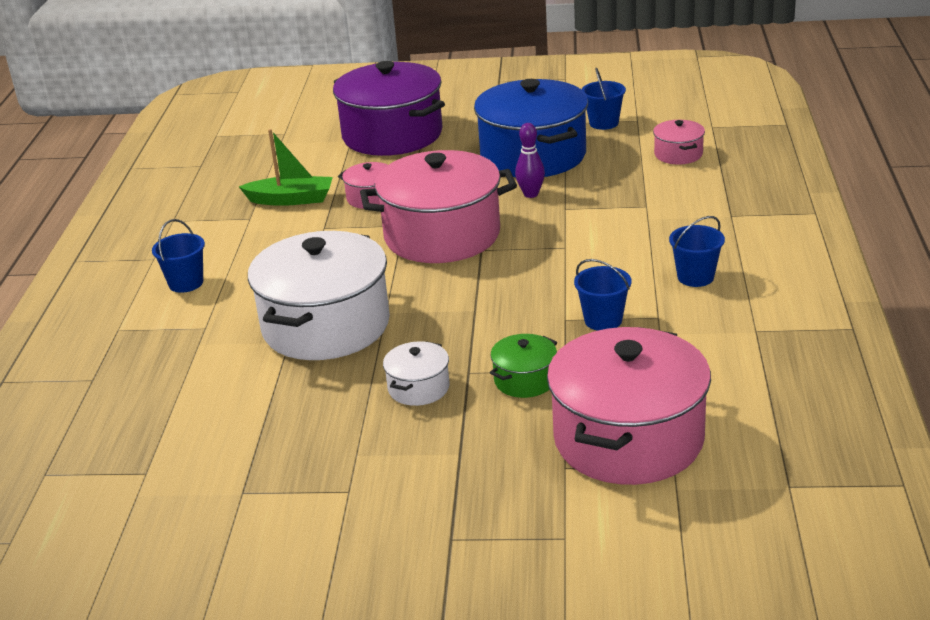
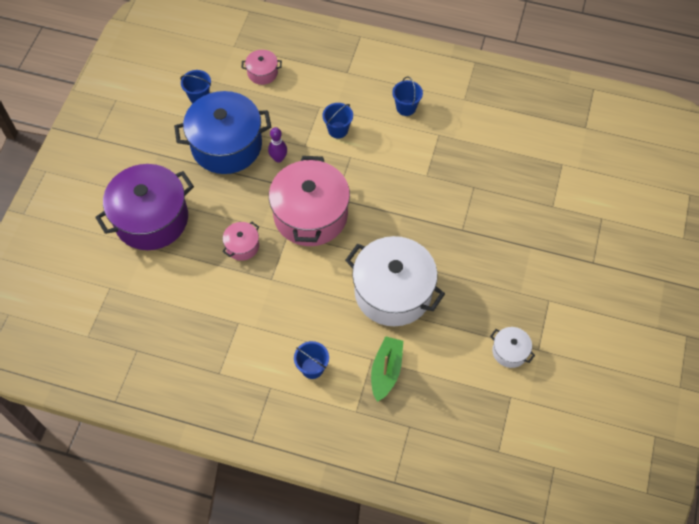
camera: 80 degrees left, 30 degrees up
green boat [239,129,333,206] -> green boat moved to [371,336,403,402]
white pot [383,341,450,406] -> white pot moved to [490,327,535,368]
green pot [490,334,557,398] -> none
pink pot [547,327,711,485] -> none
blue bucket [574,259,632,331] -> blue bucket moved to [322,103,353,139]

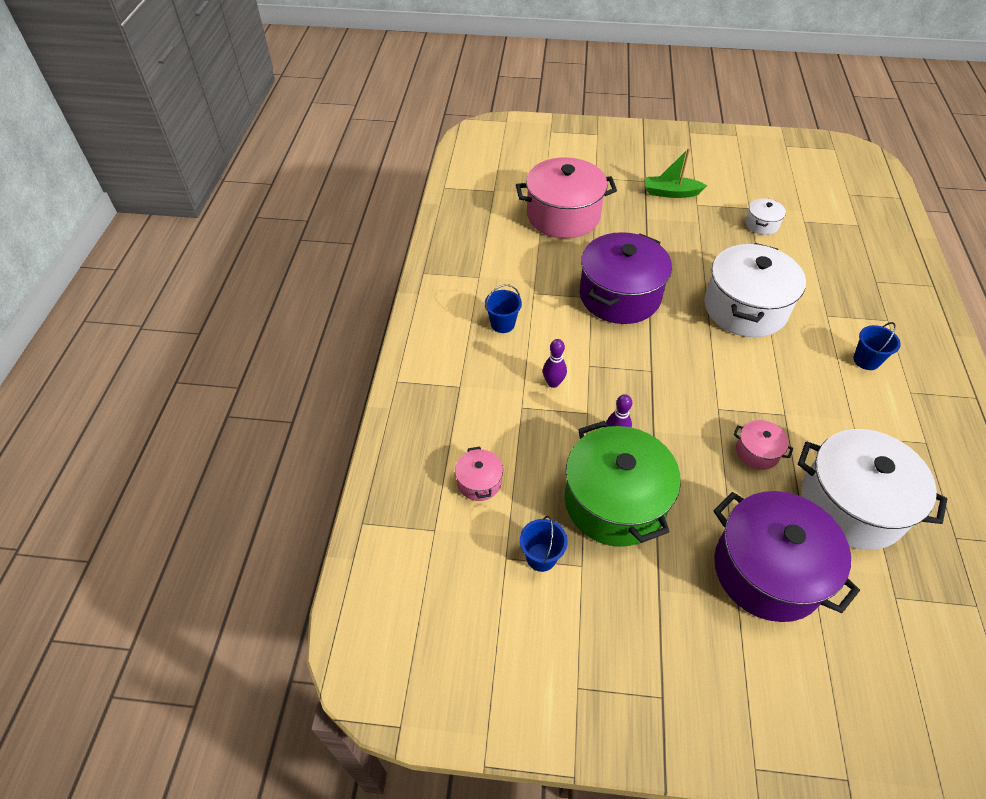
camera: 100 degrees left, 10 degrees down
blue pot [174,91,271,174] -> green pot [565,421,681,547]
pink pot [269,156,350,246] -> pink pot moved to [516,157,617,238]
blue bucket [322,103,353,139] -> purple bowling pin [543,339,567,388]
green boat [371,336,403,402] -> green boat moved to [645,148,707,198]
none -> purple pot [580,232,672,324]
none -> white pot [798,429,948,550]

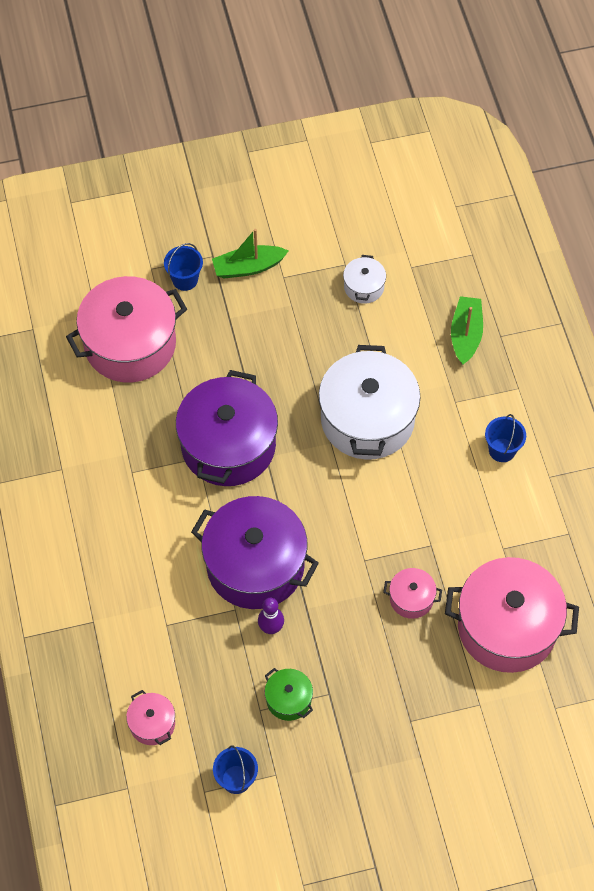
camera: 20 degrees left, 10 degrees up
blue bucket [485,284,522,333] -> blue bucket moved to [164,243,203,291]
purple bowling pin [543,339,567,388] -> none
green pot [565,421,681,547] -> green pot [265,668,313,721], size x0.45
purple pot [713,491,860,622] -> purple pot moved to [191,496,319,609]
white pot [798,429,948,550] -> pink pot [445,557,579,673]
none -> green boat [451,296,483,365]

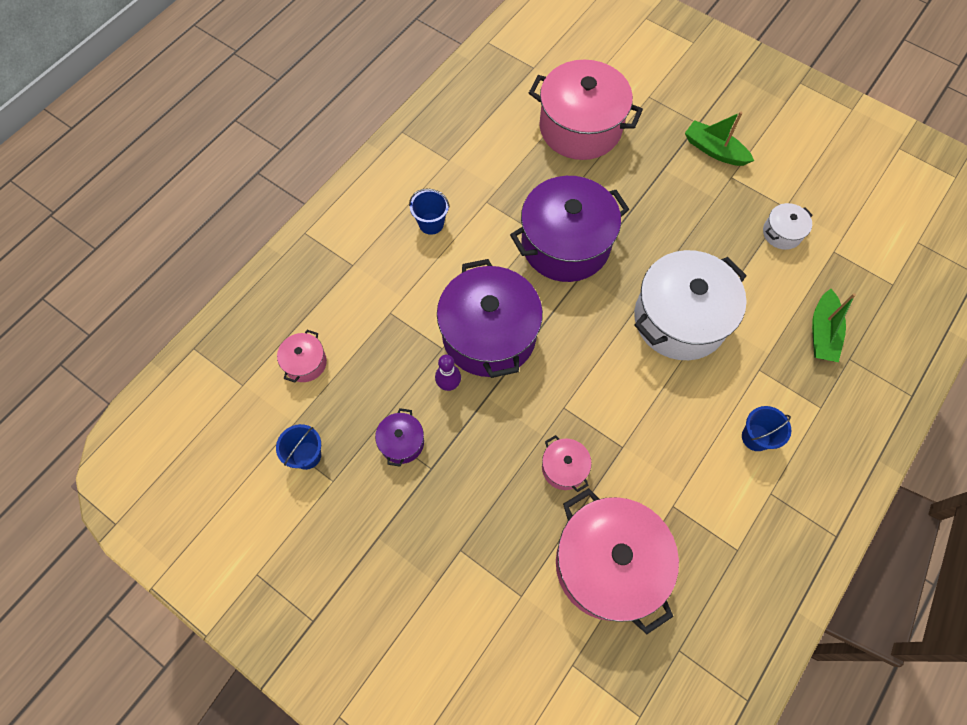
camera: 50 degrees right, 5 degrees up
blue bucket [164,243,203,291] -> blue bucket moved to [409,188,450,235]
green pot [265,668,313,721] -> purple pot [375,408,424,467]
green boat [451,296,483,365] -> green boat turned 135 degrees clockwise [812,289,856,362]

